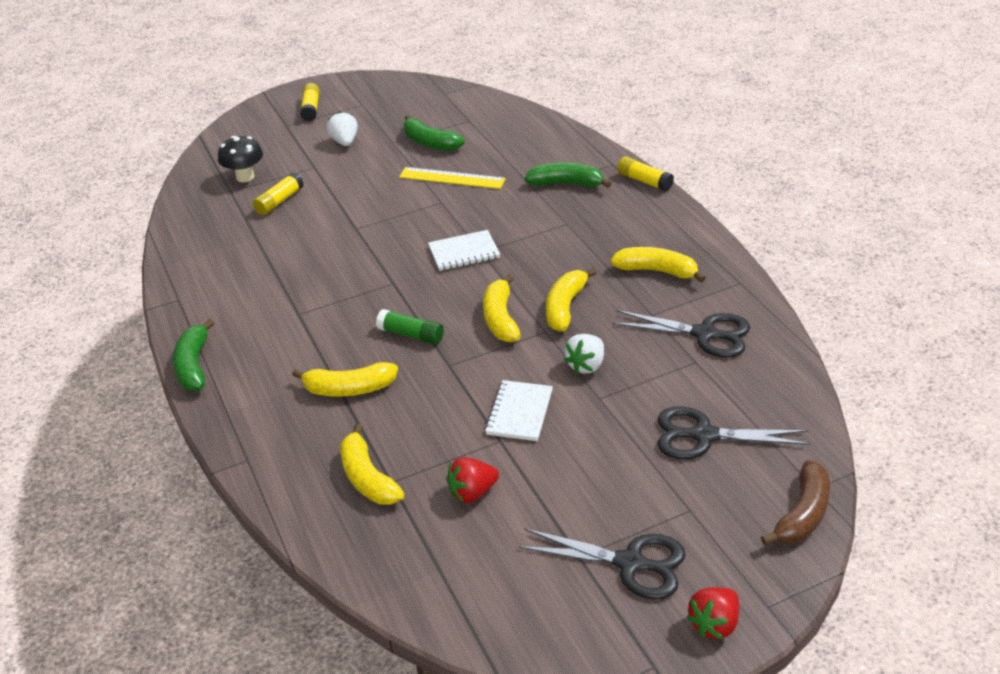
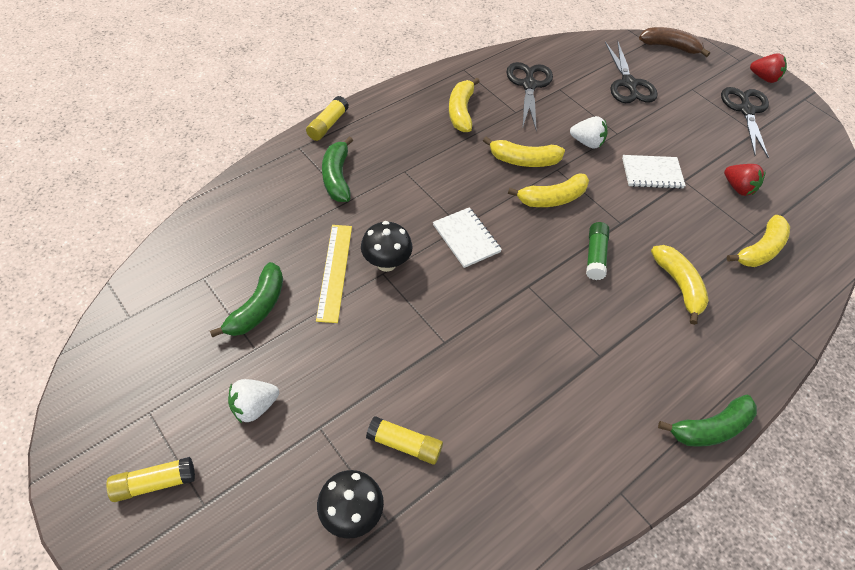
camera: 110 degrees left, 15 degrees up
none -> black mushroom [361,221,413,272]

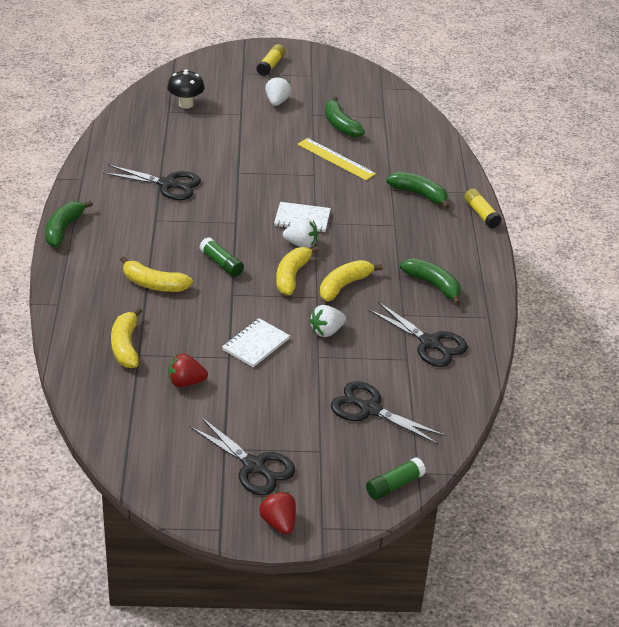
camera: 130 degrees right, 15 degrees down
black mushroom [361,221,413,272] -> none
yellow glue stick [366,416,443,465] -> none
yellow banana [449,78,480,132] -> green banana [400,258,461,305]
brown banana [639,27,710,57] -> green glue stick [366,457,426,500]
red strawberry [750,53,787,83] -> red strawberry turned 90 degrees clockwise [259,492,296,535]
none -> black scissors [103,165,201,200]
none -> white strawberry [283,218,318,248]

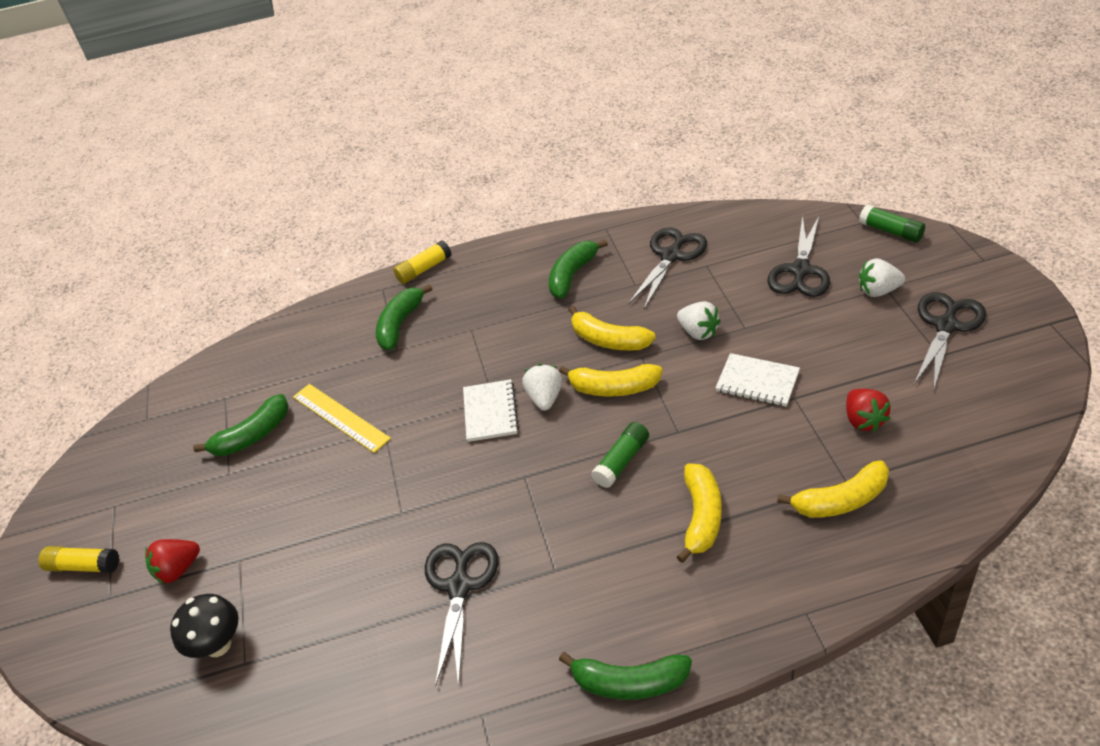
camera: 95 degrees left, 5 degrees up
red strawberry [259,492,296,535] -> red strawberry moved to [145,539,200,584]
white strawberry [265,76,292,106] -> white strawberry moved to [859,258,905,297]
yellow ruler [297,138,376,180] -> yellow ruler turned 75 degrees counterclockwise [293,384,391,453]

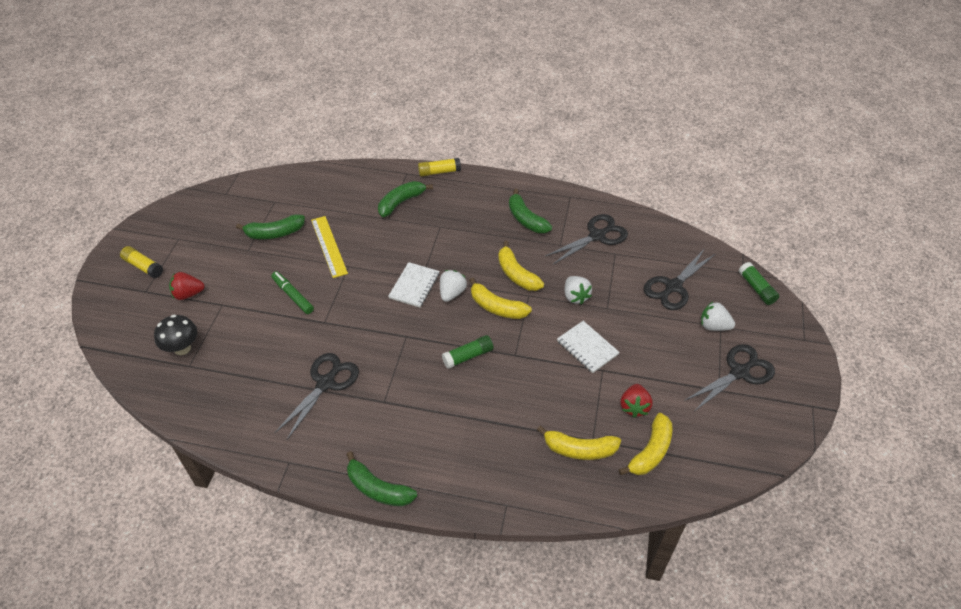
camera: 20 degrees right, 5 degrees up
green banana [549,239,608,299] -> green banana turned 90 degrees counterclockwise [509,189,552,233]
yellow banana [677,464,721,563] -> yellow banana moved to [619,413,673,475]
none -> green marker [271,271,314,314]

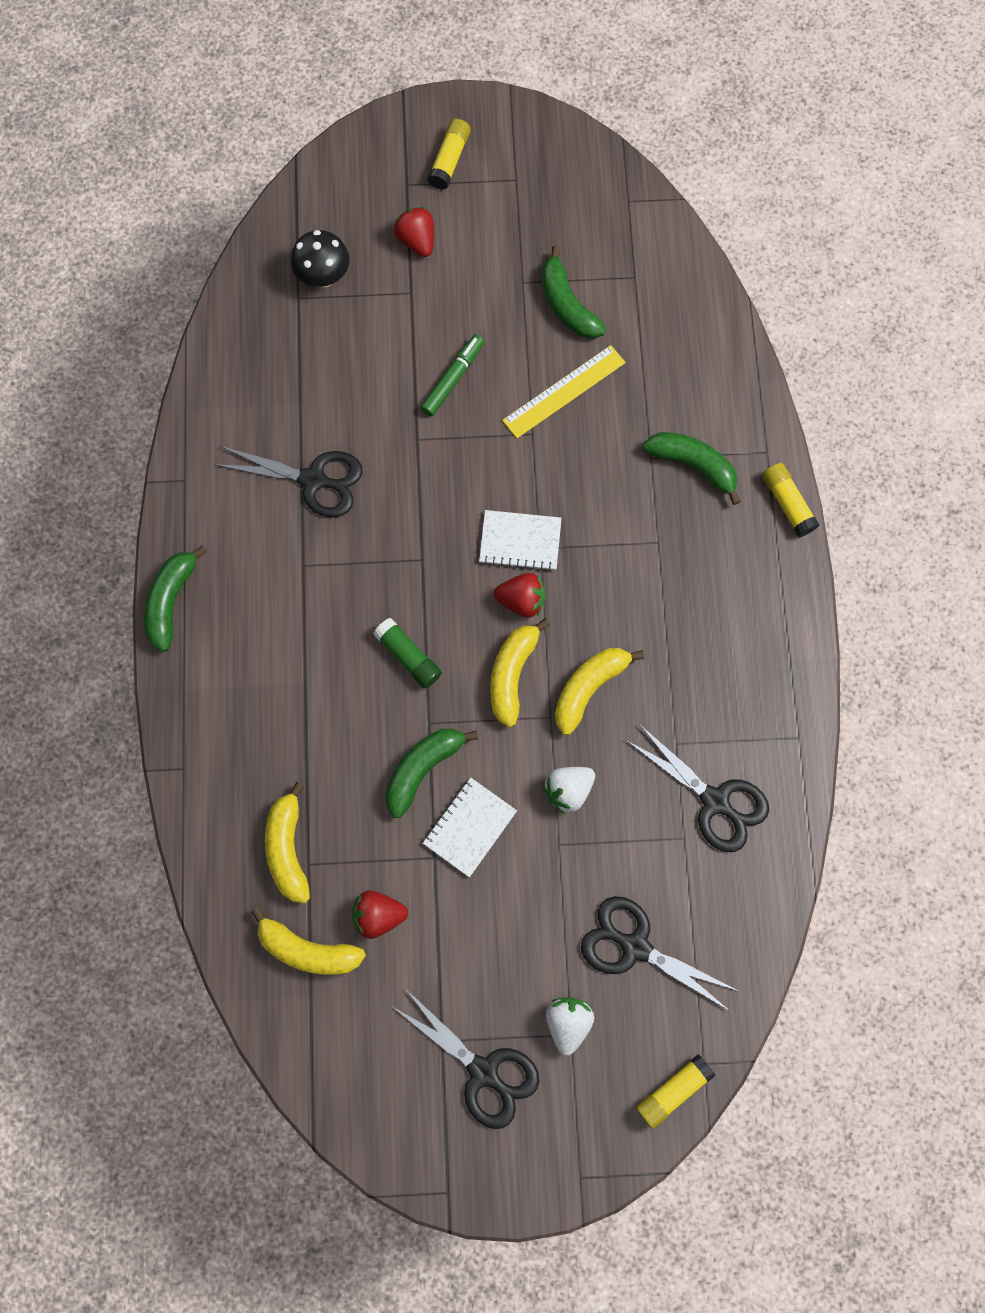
camera: 75 degrees right, 25 degrees up
white strawberry [440,270,467,302] -> red strawberry [494,573,545,618]
green banana [509,189,552,233] -> green banana moved to [385,729,478,818]
green glue stick [739,262,779,305] -> yellow glue stick [636,1054,715,1129]

